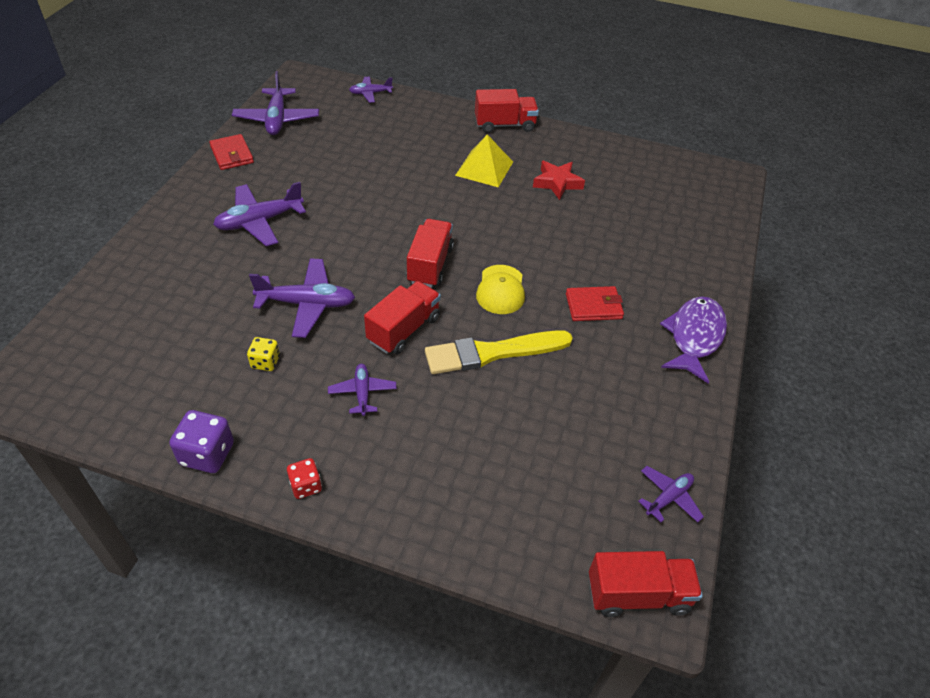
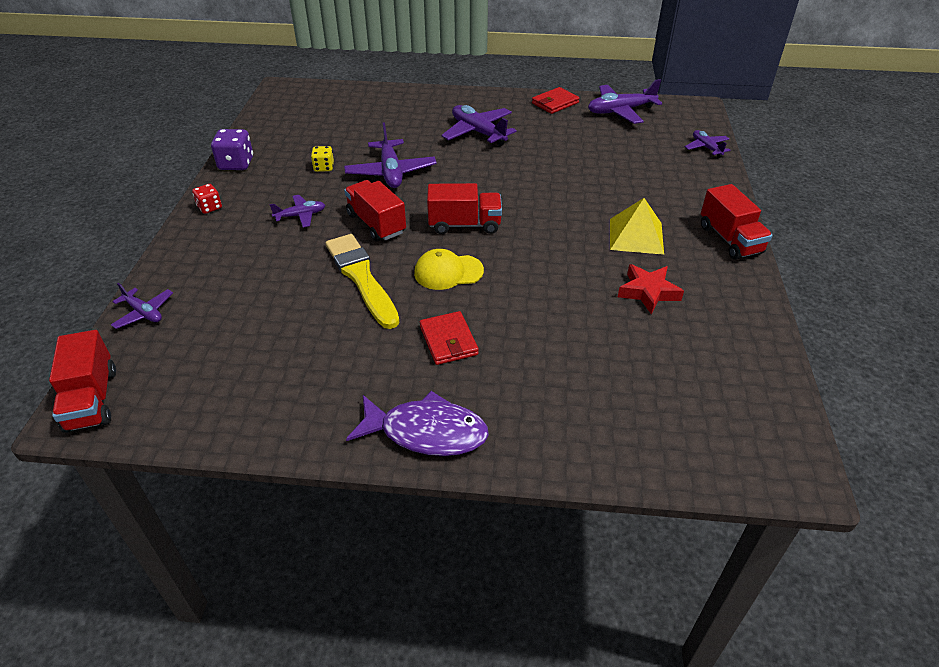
camera: 80 degrees right, 5 degrees down
red truck [364,281,441,354] -> red truck turned 150 degrees counterclockwise [344,180,406,241]
purple plane [638,466,704,523] -> purple plane moved to [111,283,173,329]

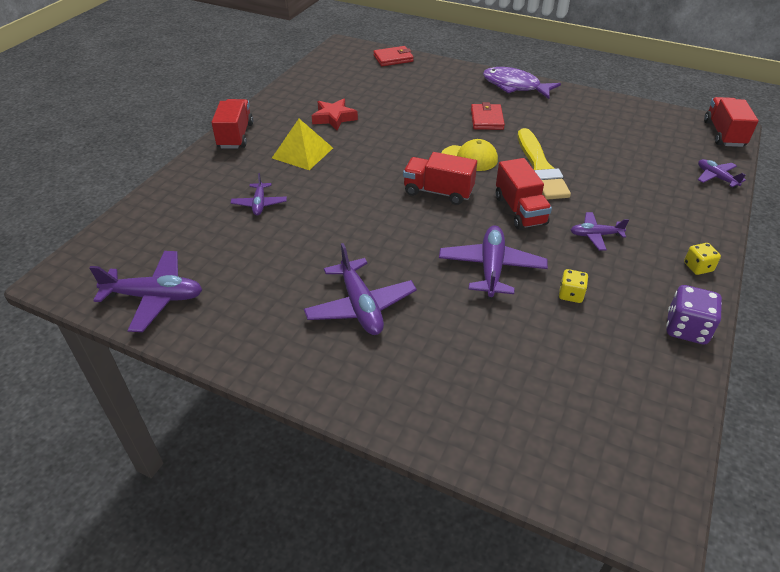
camera: 160 degrees left, 0 degrees up
red dice [192,184,222,214] -> yellow dice [684,243,721,275]
red wallet [532,87,580,114] -> red wallet moved to [373,46,414,66]
purple plane [685,130,730,158] -> purple plane moved to [231,173,287,216]

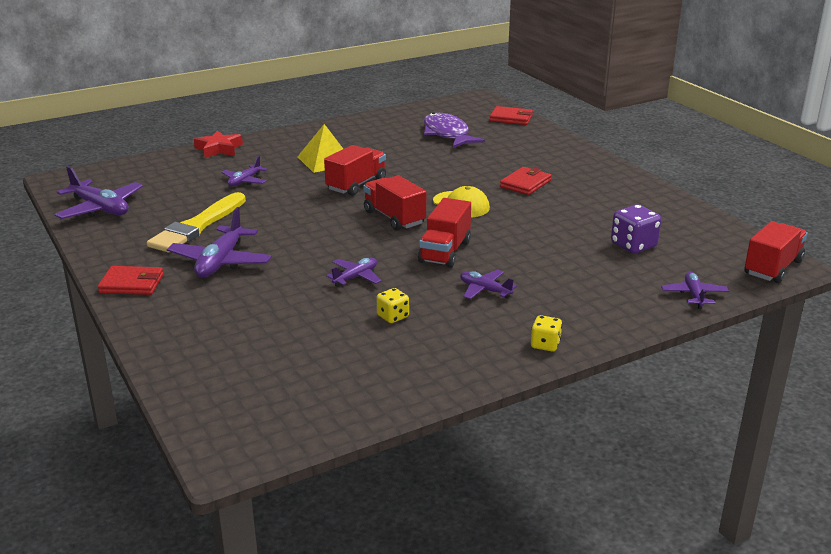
camera: 35 degrees right, 15 degrees down
red truck [211,99,253,149] -> red truck moved to [324,145,386,196]
red star [312,99,358,131] -> red star moved to [194,130,243,158]
purple plane [439,225,548,299] -> purple plane [326,258,382,287], size x0.58
purple fish [483,67,561,99] -> purple fish moved to [423,112,485,148]
yellow brush [518,128,571,200] -> yellow brush moved to [147,192,246,253]
purple dice [666,285,722,344] -> purple dice moved to [611,205,661,254]
none -> red wallet [98,266,164,295]

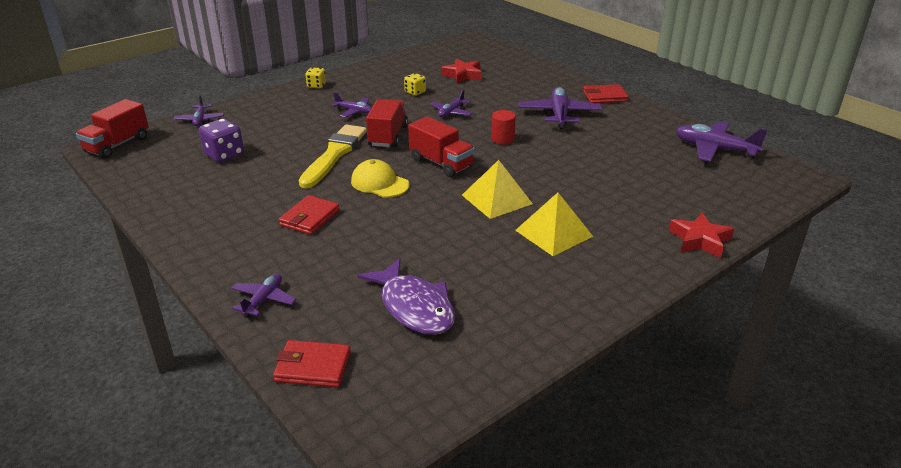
camera: 170 degrees right, 5 degrees up
yellow brush [147,192,246,253] -> yellow brush moved to [299,125,367,188]
purple plane [222,156,267,186] -> purple plane moved to [232,274,296,318]
red truck [324,145,386,196] -> yellow pyramid [462,160,533,219]
none -> red star [441,59,482,84]
none -> red cylinder [491,110,516,144]

